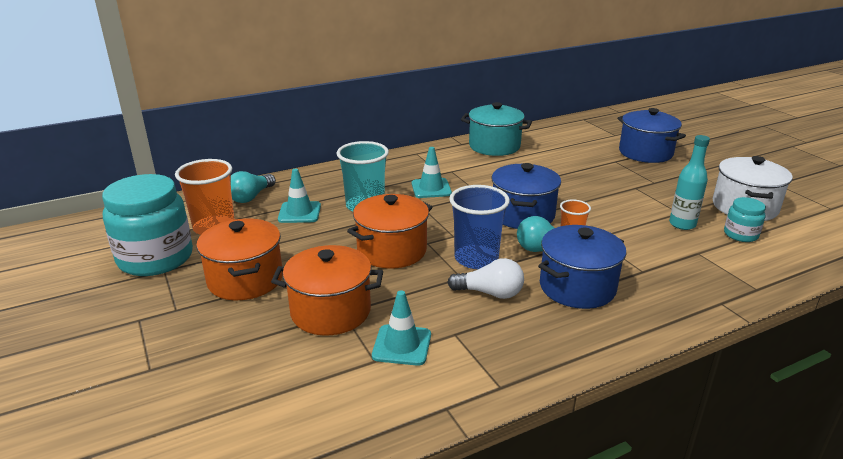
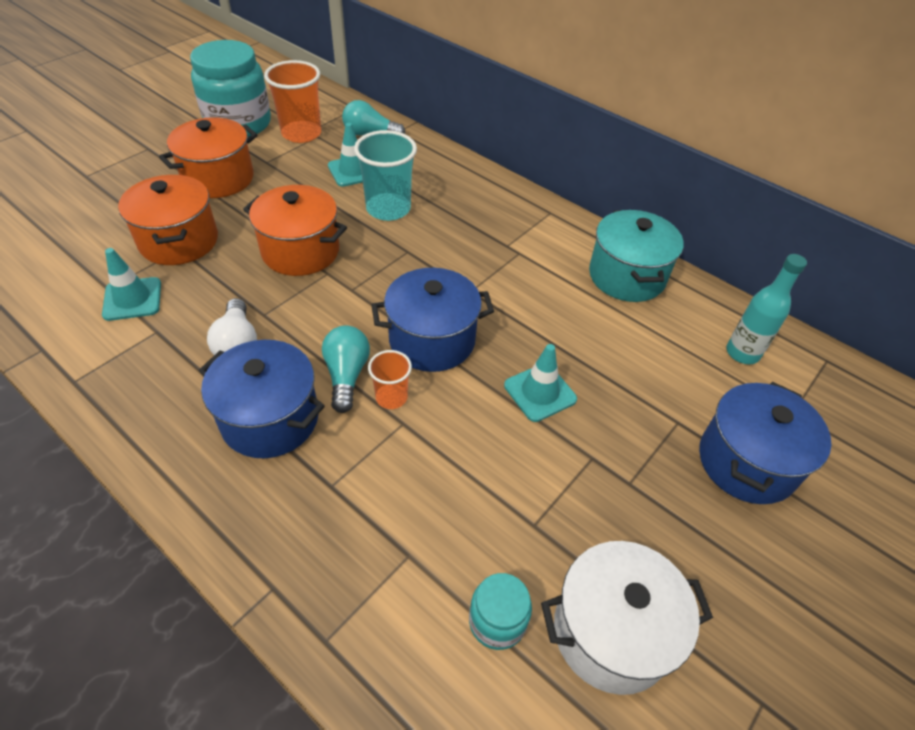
camera: 65 degrees right, 20 degrees up
turquoise traffic cone [412,147,452,198] -> turquoise traffic cone moved to [504,344,577,422]
blue cup [449,185,510,269] -> none
turquoise bottle [669,135,710,230] -> turquoise bottle moved to [726,254,807,364]

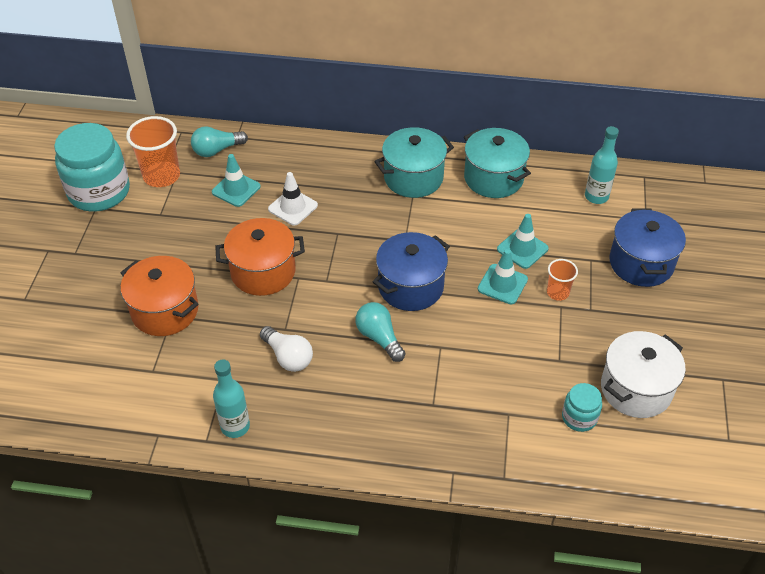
camera: 30 degrees left, 0 degrees up
turquoise traffic cone [102,248,161,321] -> turquoise traffic cone moved to [497,214,549,269]
orange pot [159,117,258,198] -> none
blue pot [199,340,325,458] -> none
turquoise cup [354,130,417,221] -> white traffic cone [268,172,318,226]
orange cup [368,350,412,409] -> orange cup moved to [547,259,578,301]
none -> turquoise bottle [213,359,250,438]
none -> turquoise pot [374,127,454,198]

